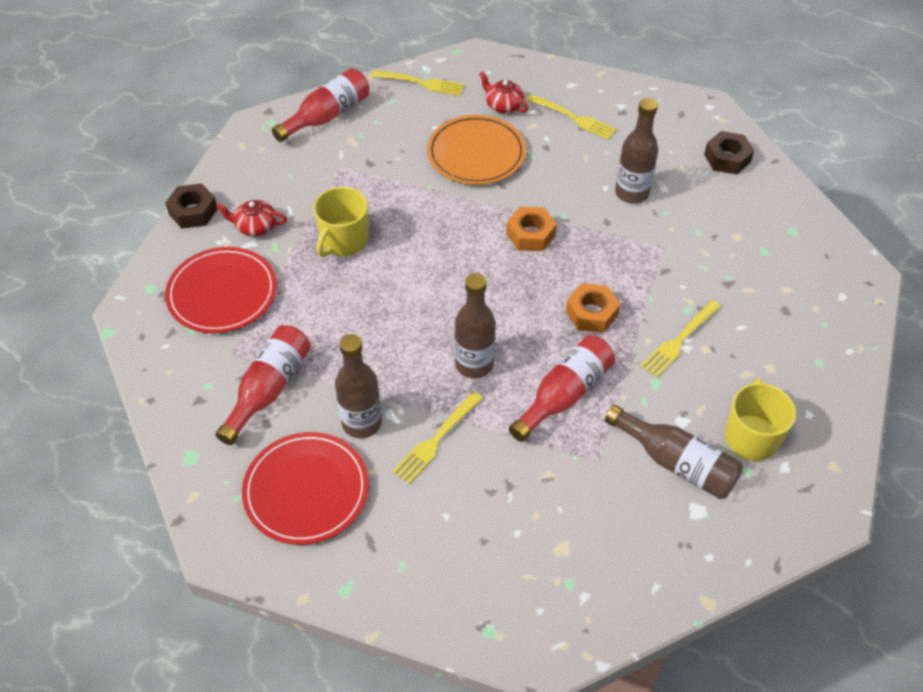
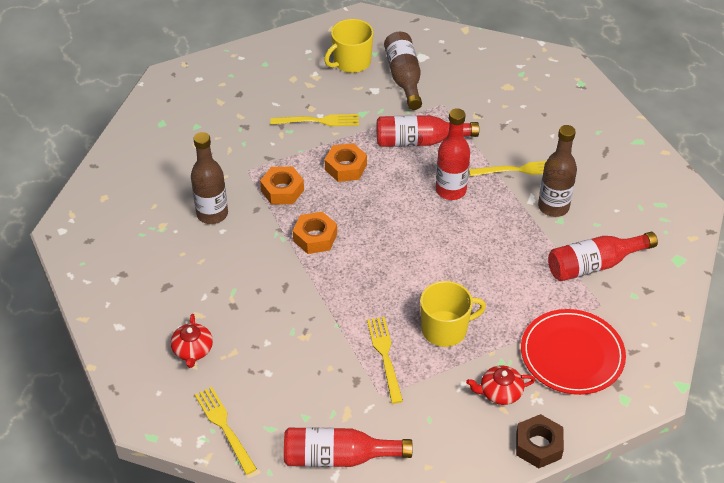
camera: 135 degrees left, 5 degrees down
red teapot [216,200,287,236] -> red teapot turned 120 degrees clockwise [466,365,535,405]
red plate [242,432,369,545] -> none
orange plate [427,115,526,185] -> none
brown bottle [454,273,496,378] -> red bottle [436,108,470,200]
yellow fork [527,94,617,140] -> yellow fork moved to [367,317,403,404]
brown nut [704,131,754,174] -> none
none -> orange nut [260,166,304,205]

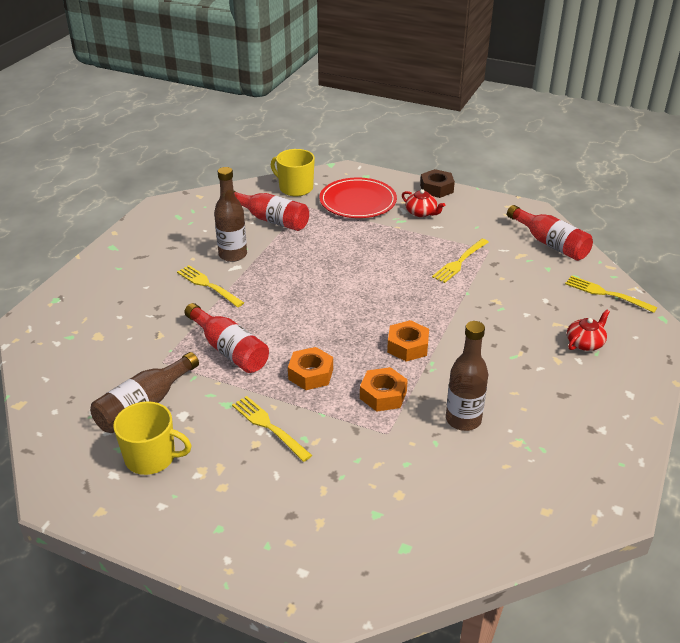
camera: 130 degrees left, 10 degrees down
yellow fork [195,387,257,475] -> yellow fork turned 105 degrees clockwise [565,275,657,313]
yellow mug [420,281,486,347] -> yellow mug moved to [271,149,315,196]
red bottle [436,108,470,200] -> none

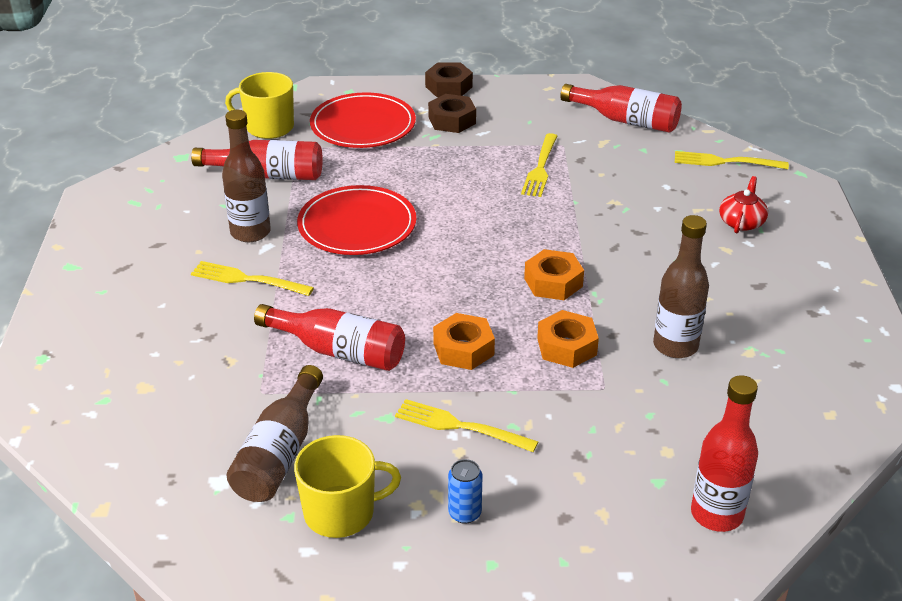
camera: 25 degrees left, 0 degrees up
red teapot [402,189,445,217] -> brown nut [428,94,476,133]
none -> red plate [297,185,416,255]
none -> blue can [448,459,482,524]
none -> red bottle [691,375,758,532]

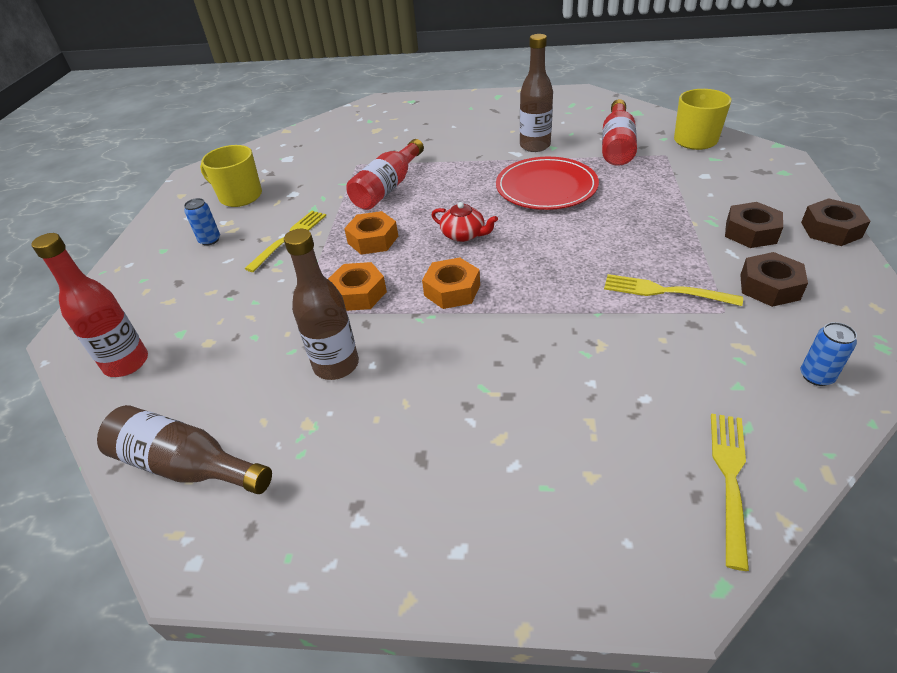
camera: 100 degrees right, 5 degrees up
yellow fork [191,261,314,296] -> none
brown bottle [226,365,323,502] -> brown bottle moved to [97,405,272,494]
yellow mug [294,435,401,538] -> yellow mug turned 120 degrees clockwise [200,145,262,207]
red plate [310,92,416,148] -> none
red bottle [560,84,682,133] -> blue can [800,322,857,386]
red teapot [719,176,768,233] -> red teapot moved to [432,202,498,242]
none -> brown nut [740,252,808,307]

